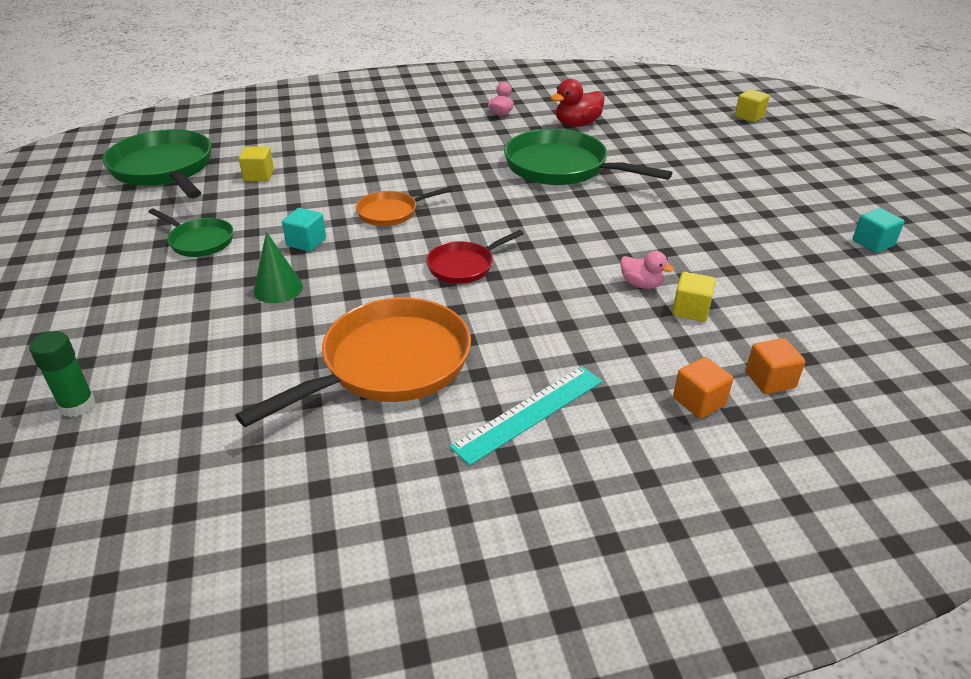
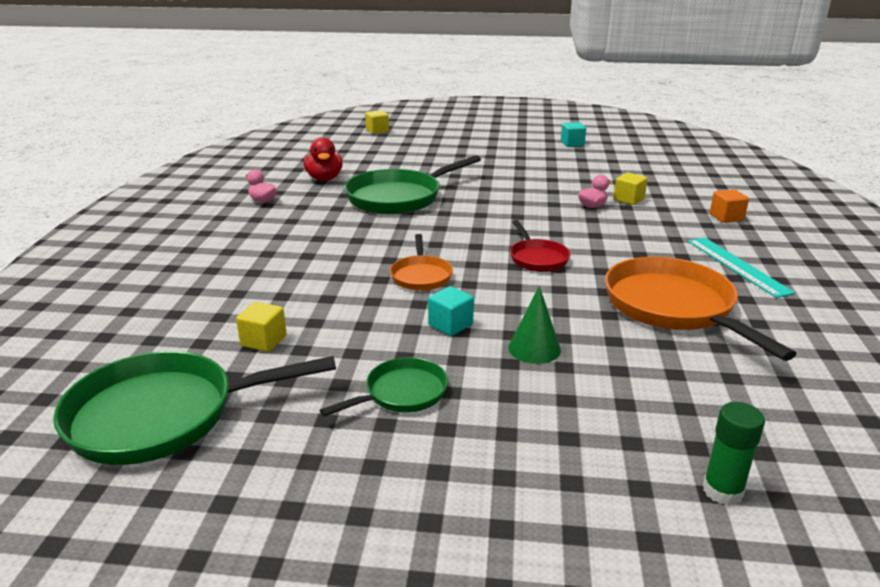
camera: 70 degrees left, 10 degrees down
orange cube [745,338,805,394] -> none

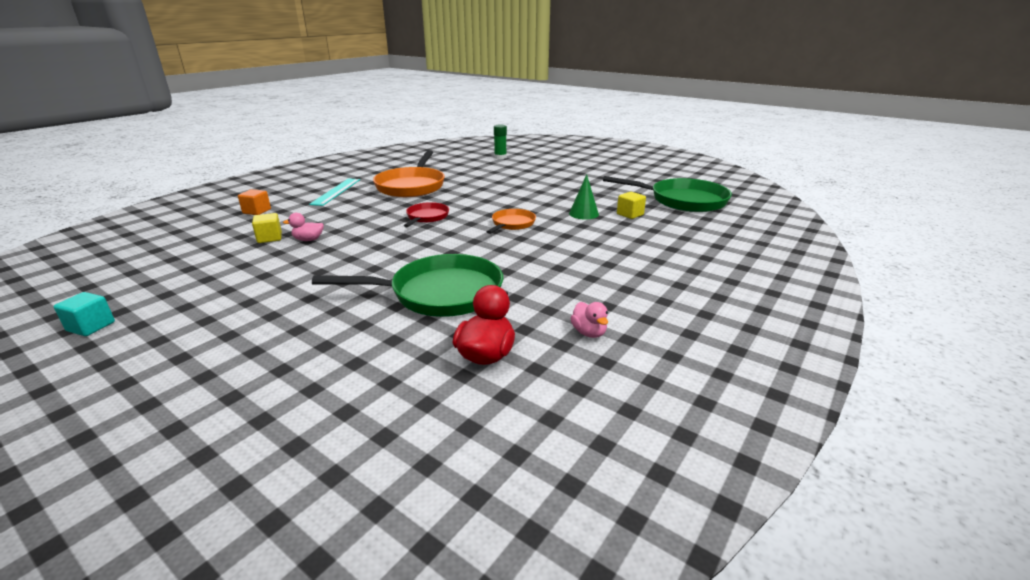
camera: 150 degrees left, 0 degrees up
green pan [320,357,448,417] -> none
yellow cube [365,110,389,134] -> none
turquoise cube [428,286,474,336] -> none
green cone [508,286,561,364] -> green cone moved to [569,174,599,220]

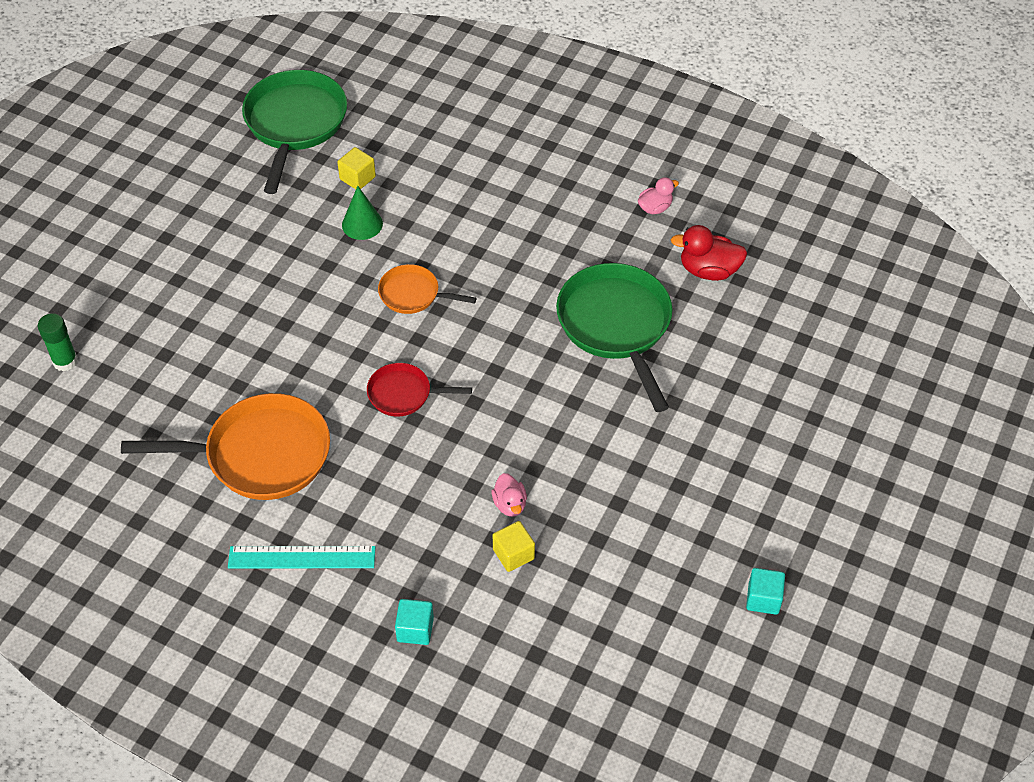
camera: 100 degrees left, 25 degrees up
orange cube [238,189,271,215] -> turquoise cube [395,599,434,645]

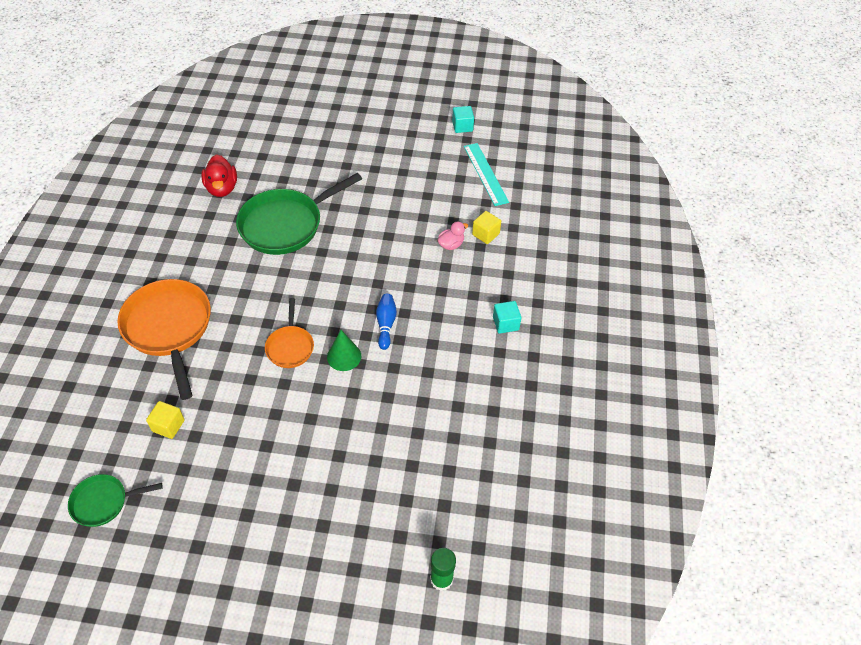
camera: 110 degrees left, 0 degrees up
orange pan [121,393,330,500] -> orange pan moved to [117,279,211,400]
turquoise ruler [228,546,375,568] -> turquoise ruler moved to [464,143,509,206]
green pan [242,70,347,194] -> green pan [68,474,163,527], size x0.53
green cone [342,186,383,240] -> green cone moved to [327,330,361,371]
red pan [367,363,472,416] -> blue bowling pin [376,294,397,350]
turquoise cube [395,599,434,645] -> turquoise cube moved to [493,301,521,334]
pink duck [638,177,679,214] -> none

